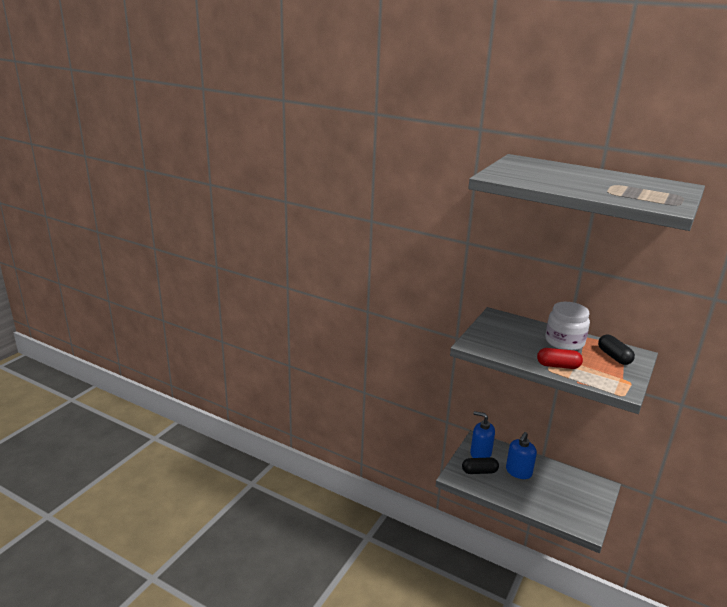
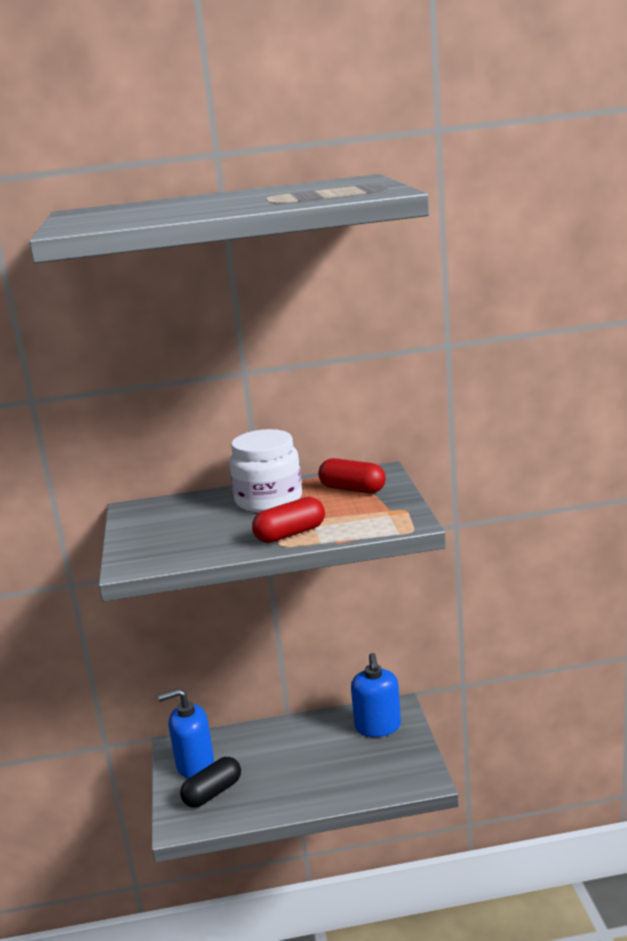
camera: 35 degrees left, 5 degrees down
blue soap dispenser [506,432,537,479] -> blue soap dispenser moved to [351,653,401,737]
black capsule [598,335,635,365] -> red capsule [318,458,386,493]

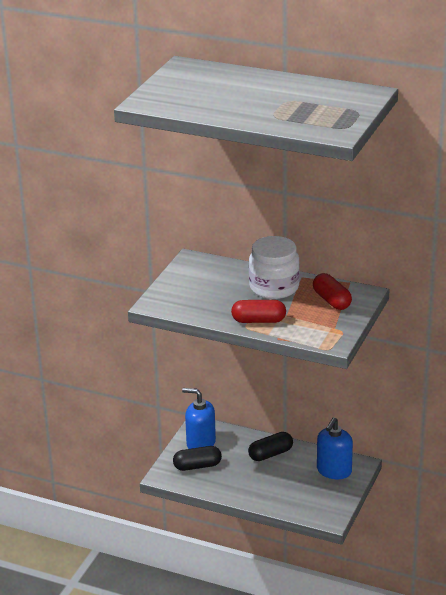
camera: 30 degrees right, 10 degrees up
none -> black capsule [248,432,293,461]

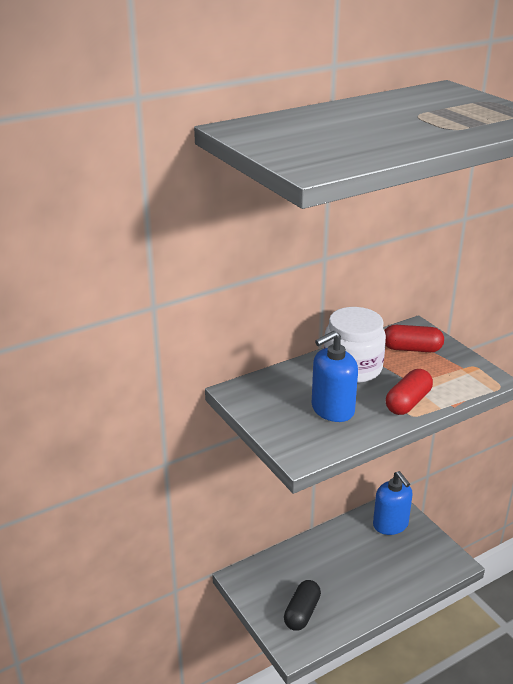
camera: 55 degrees left, 0 degrees up
blue soap dispenser [182,388,216,449] -> blue soap dispenser moved to [312,331,358,422]
black capsule [248,432,293,461] -> none

